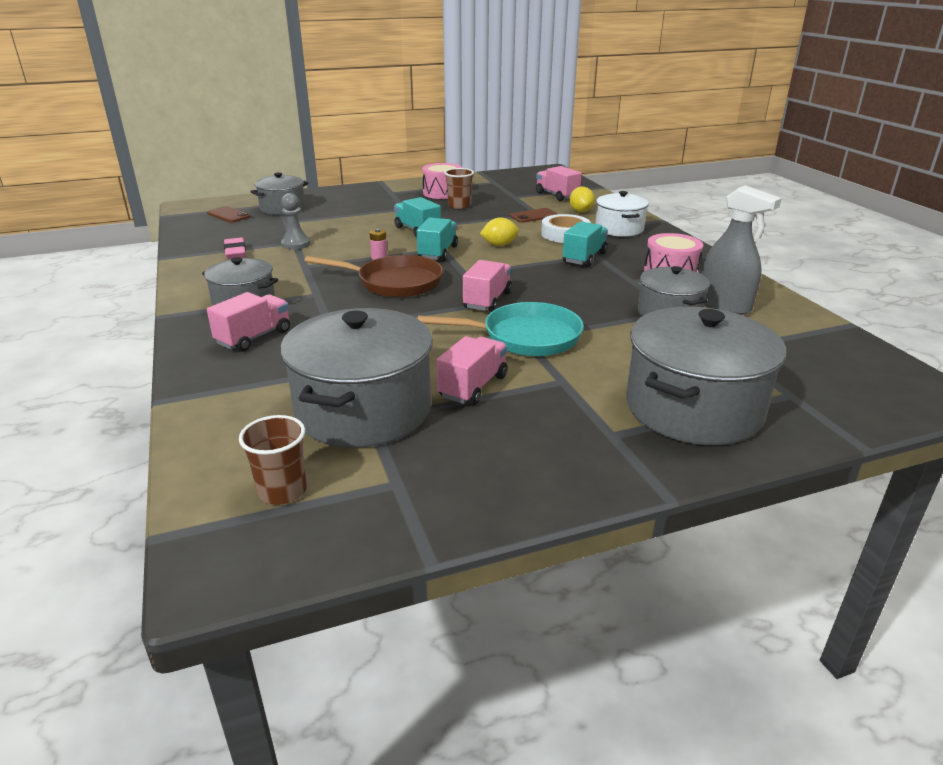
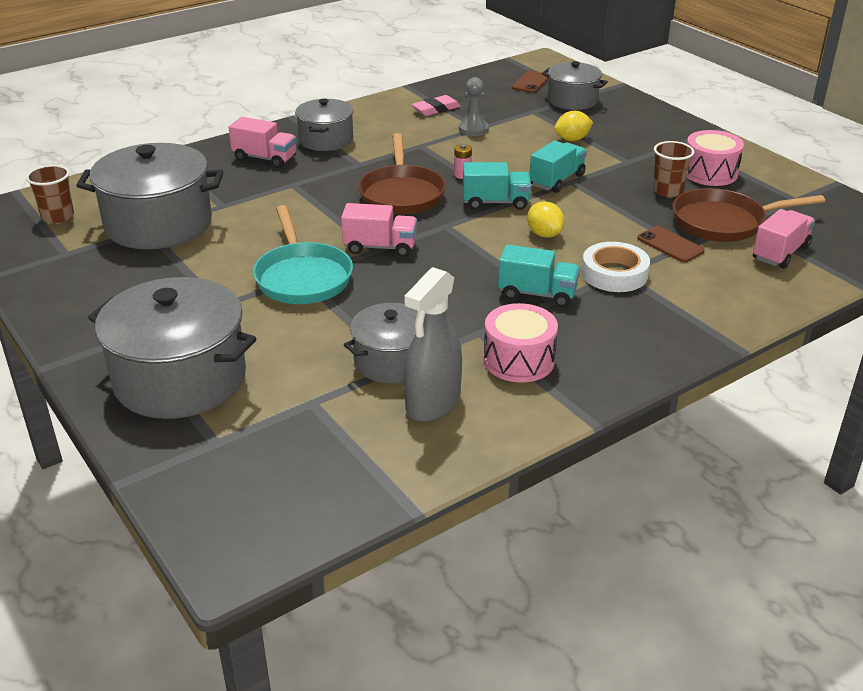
camera: 75 degrees right, 5 degrees up
pink truck [436,336,508,405] -> none
yellow lemon [569,187,595,212] -> yellow lemon moved to [554,111,593,141]
white pot [595,191,649,237] -> none
none -> brown pan [672,188,825,242]

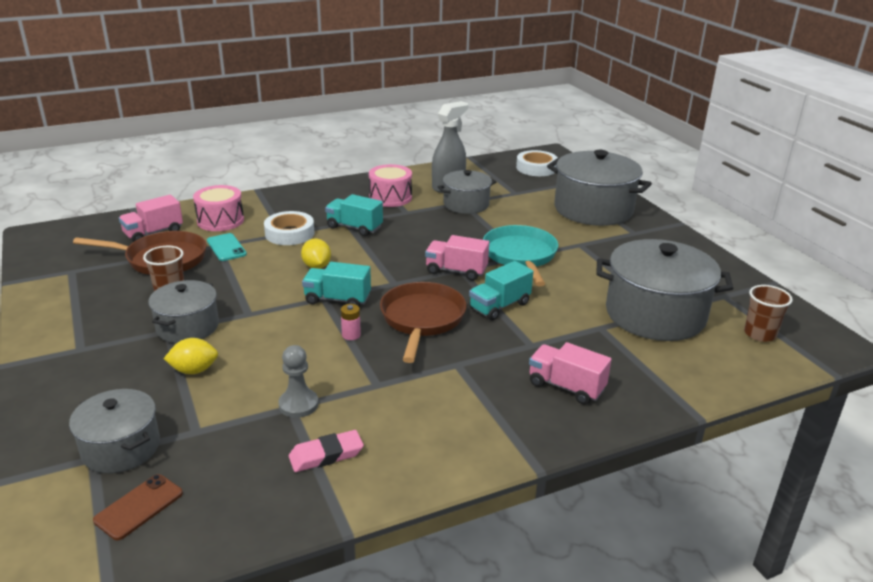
camera: 170 degrees left, 5 degrees down
grey pot [295,99,354,151] -> grey pot moved to [148,280,219,343]
turquoise truck [530,141,587,193] -> turquoise truck moved to [469,261,533,320]
brown phone [637,226,705,262] -> turquoise phone [207,233,247,261]
pink drum [687,130,744,186] -> pink drum moved to [193,185,244,231]
none -> white tape [516,150,558,176]

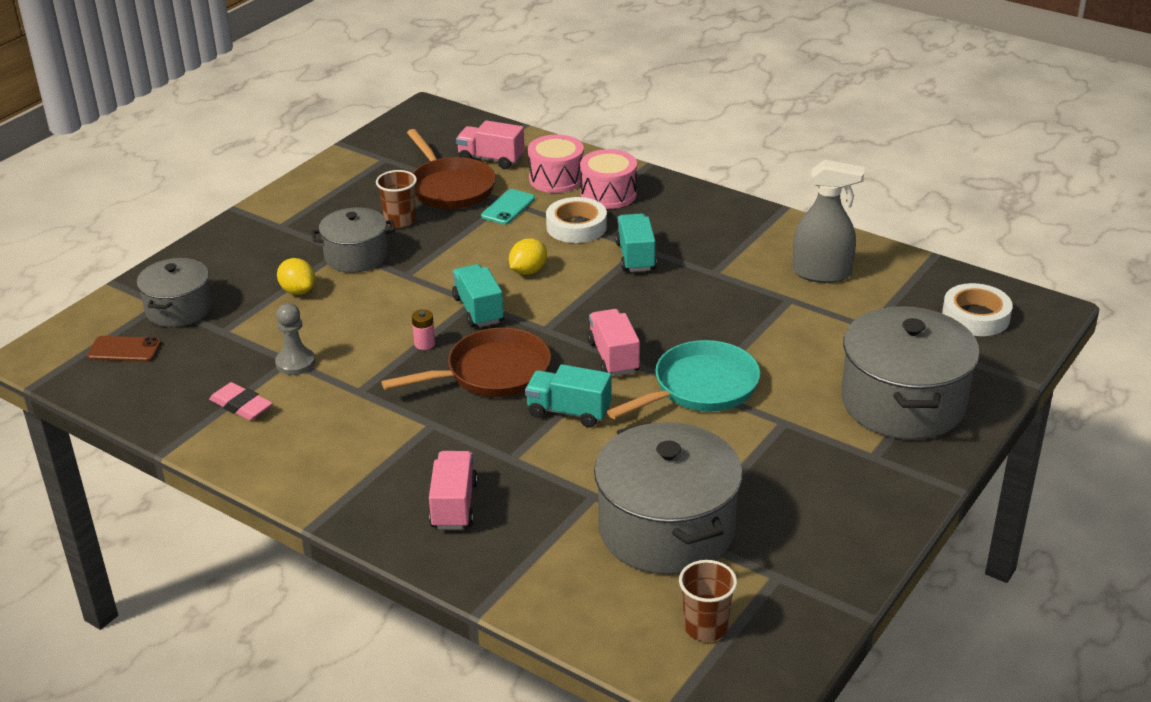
camera: 60 degrees right, 5 degrees up
pink drum [369,164,412,207] -> pink drum moved to [580,149,637,209]
grey pot [437,170,496,214] -> none

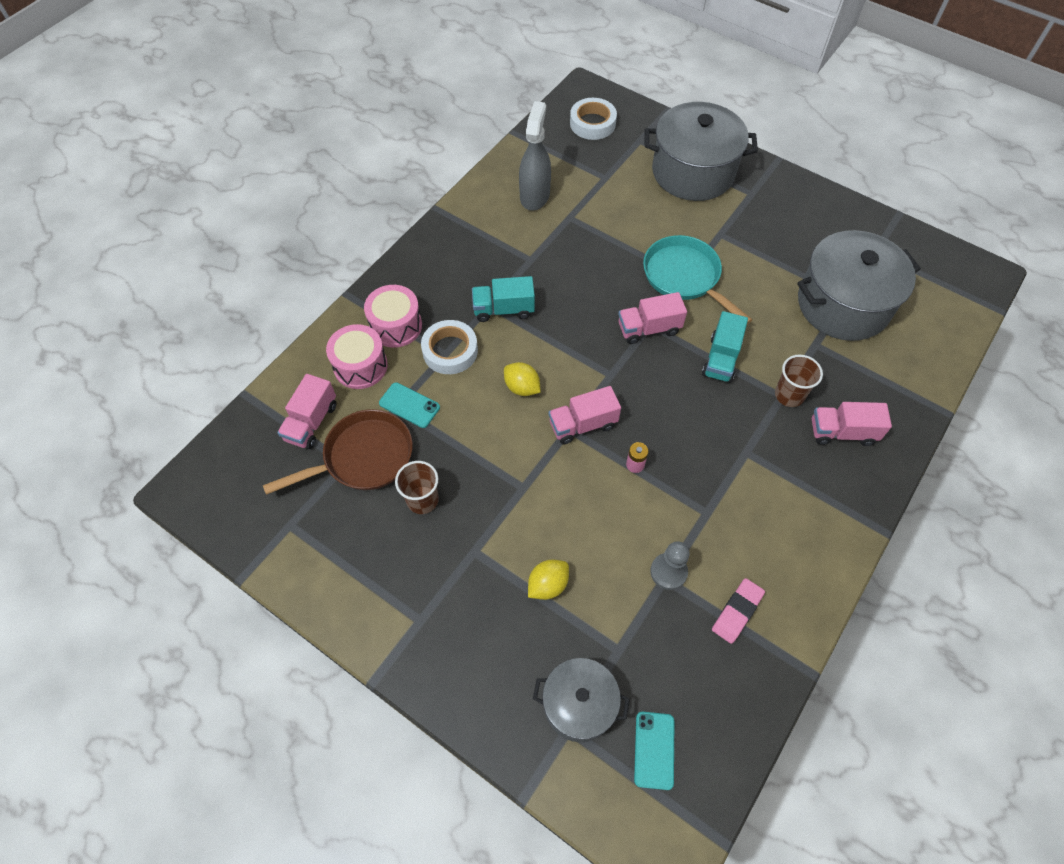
camera: 90 degrees left, 25 degrees up
brown phone [87,336,161,362] -> turquoise phone [634,712,674,790]
grey pot [311,207,395,273] -> none
brown pan [381,328,551,397] -> none
turquoise truck [452,264,504,327] -> pink truck [549,386,621,444]
brown cup [679,560,737,642] -> brown cup moved to [775,354,823,407]

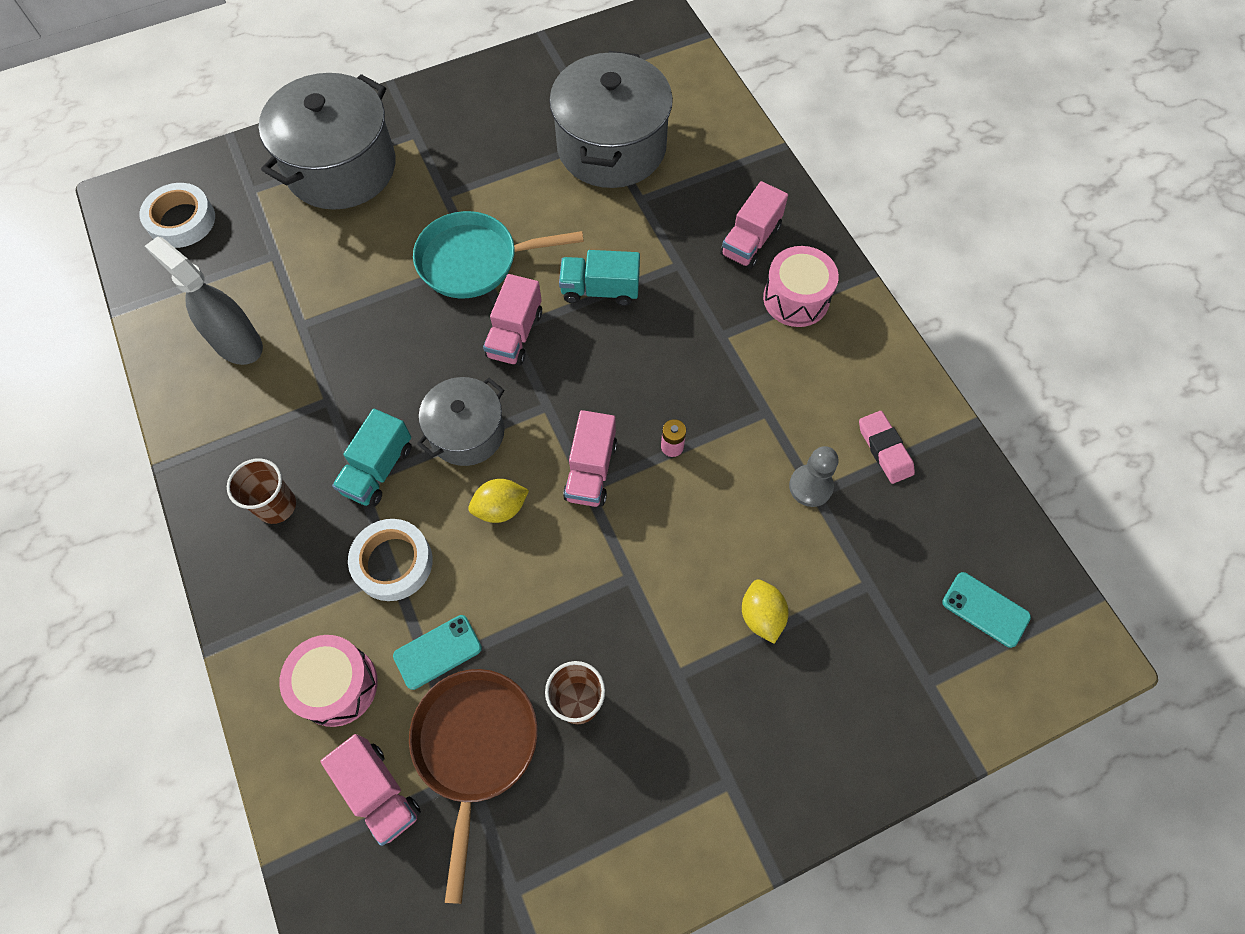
camera: 60 degrees left, 5 degrees up
pink drum [364,285,422,348] -> pink drum moved to [763,246,839,327]
grey pot [533,658,630,742] -> grey pot moved to [417,377,505,466]
turquoise truck [702,311,748,383] -> turquoise truck turned 135 degrees clockwise [559,250,640,306]
brown cup [775,354,823,407] -> brown cup moved to [227,458,296,524]

